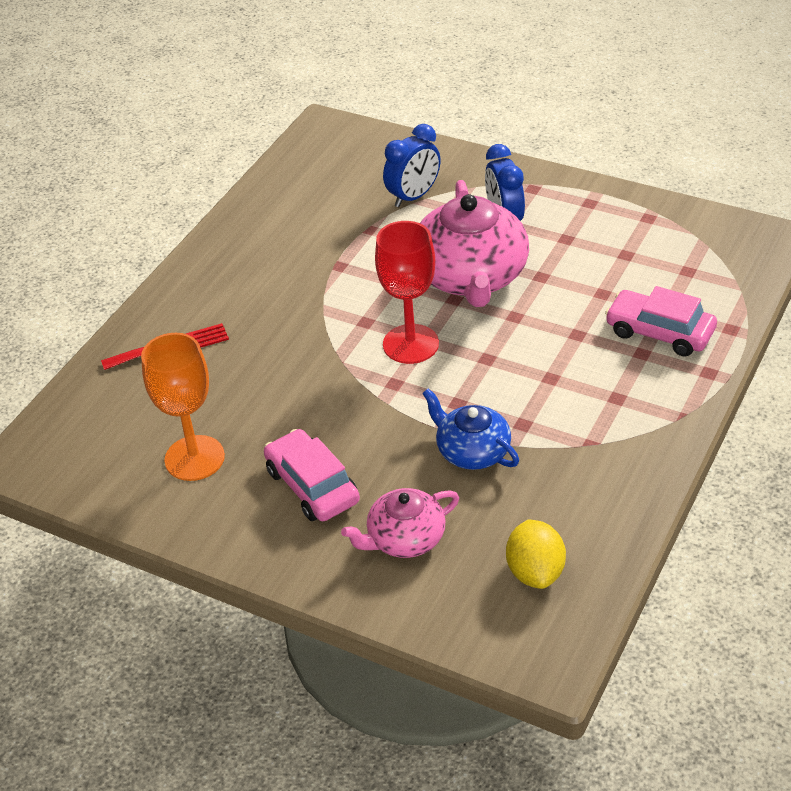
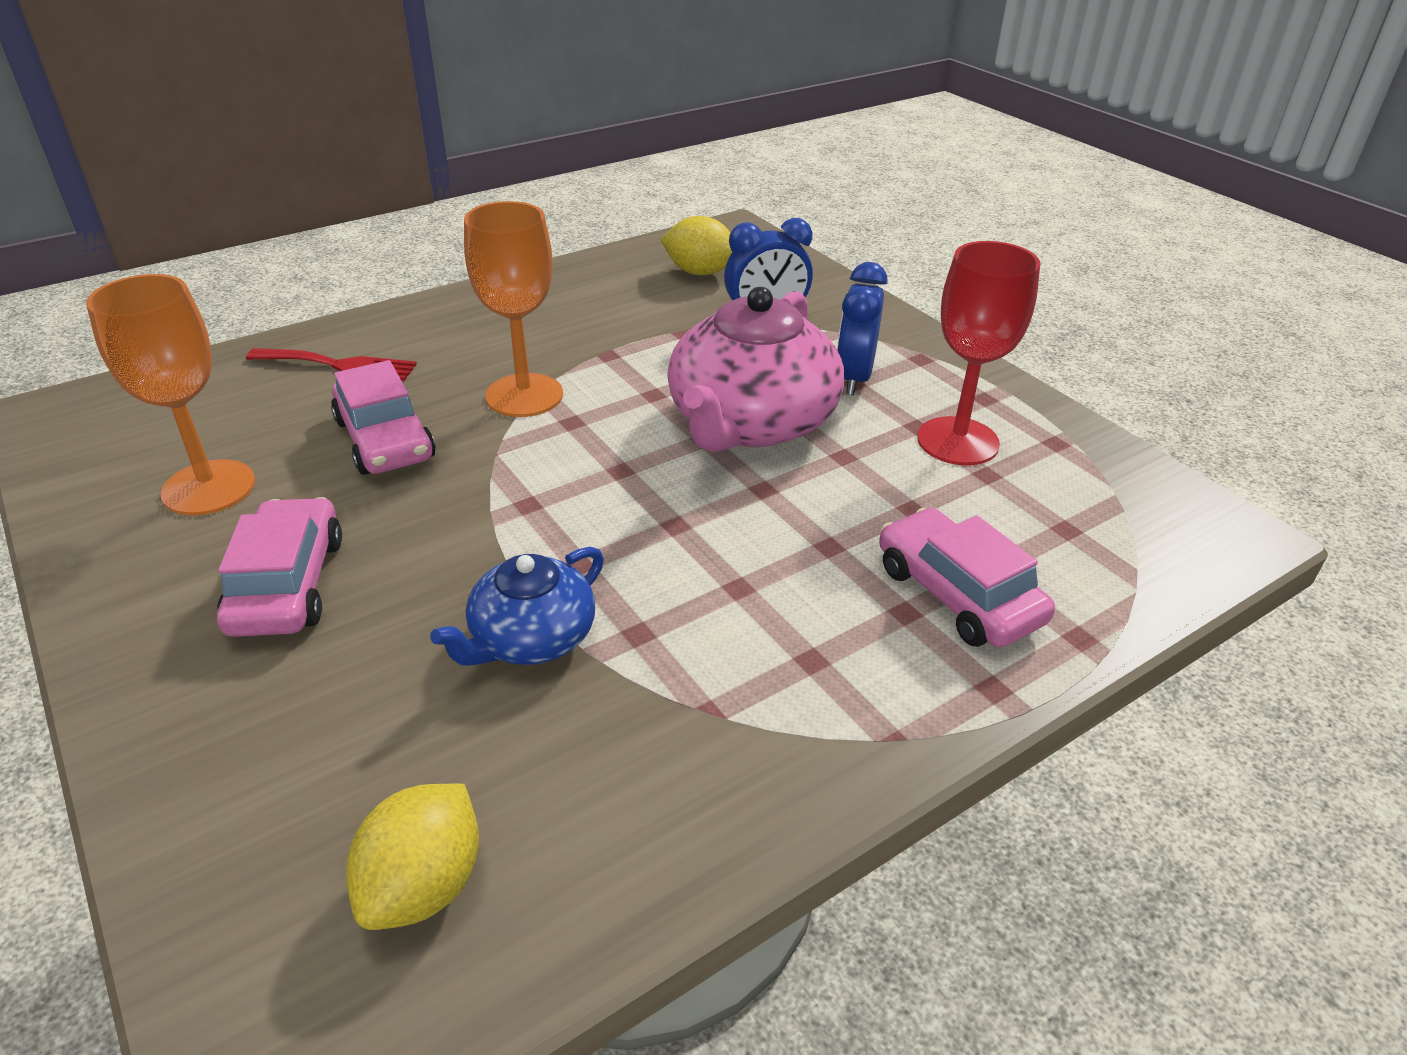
camera: 25 degrees right, 5 degrees down
pink teapot [341,488,459,558] -> none
red goblet [375,221,439,364] -> red goblet moved to [917,241,1040,465]
blue teapot [422,388,519,470] -> blue teapot turned 120 degrees counterclockwise [430,547,604,666]
none -> pink car [331,360,436,475]
none -> orange goblet [464,201,563,417]
none -> yellow lemon [660,216,732,275]

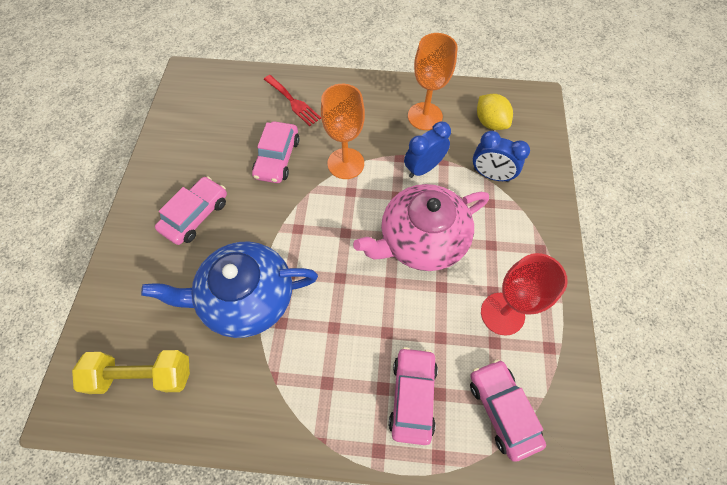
camera: 40 degrees right, 25 degrees up
orange goblet [86,274,255,515] -> orange goblet moved to [408,33,458,130]
yellow lemon [346,783,479,930] -> yellow dumbbell [72,350,190,394]
blue teapot [430,547,604,666] -> blue teapot [141,241,318,338], size x1.77
blue clock [837,262,888,395] -> blue clock moved to [404,121,451,178]
none -> pink car [470,359,546,462]

